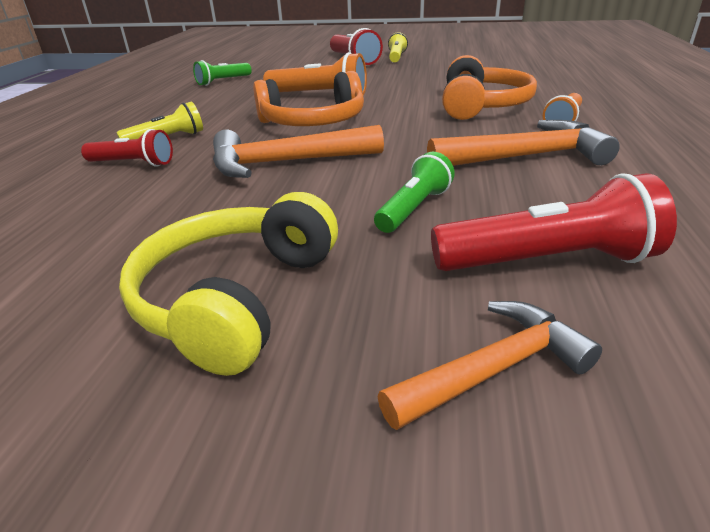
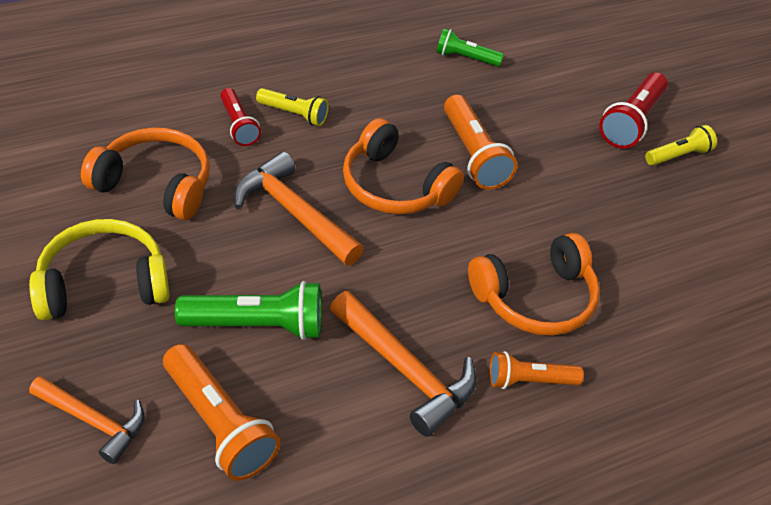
camera: 50 degrees right, 15 degrees up
green flashlight [374,152,455,233] -> green flashlight [175,281,322,340], size x1.59
red flashlight [431,173,677,271] -> orange flashlight [163,344,280,481]
none -> orange headphones [81,127,210,220]

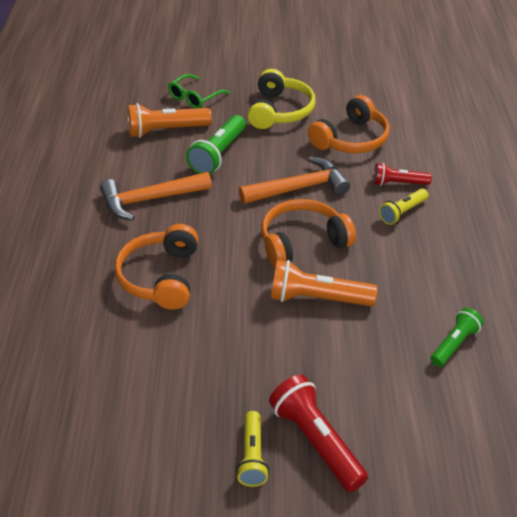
camera: 120 degrees right, 5 degrees down
orange hammer [29,376,144,464] -> green glasses [168,74,230,108]
orange flashlight [489,351,584,389] -> none

